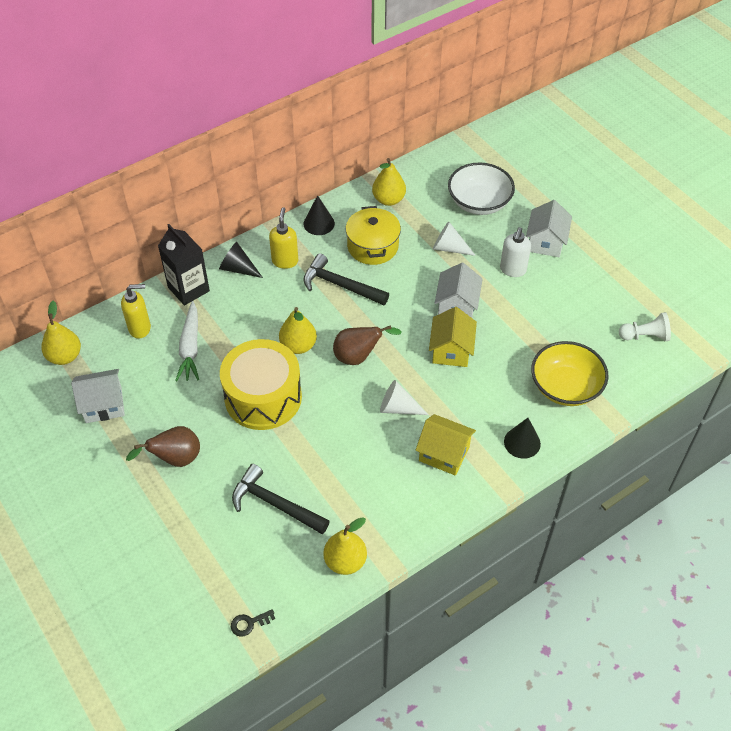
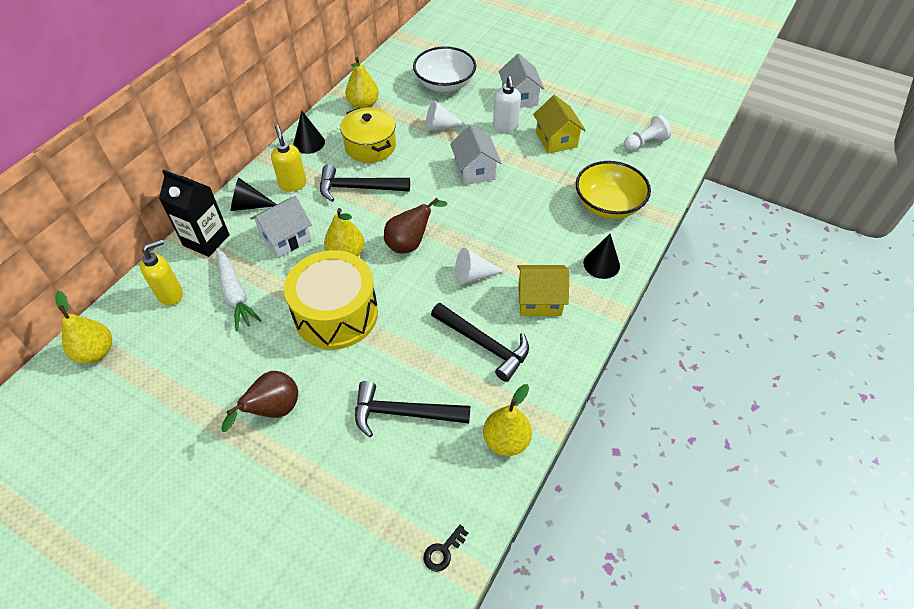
camera: 25 degrees left, 0 degrees up
white house [71,369,125,423] -> white house moved to [250,196,312,258]
yellow house [429,307,477,367] -> yellow house moved to [533,95,586,154]
none -> black hammer [431,303,529,382]

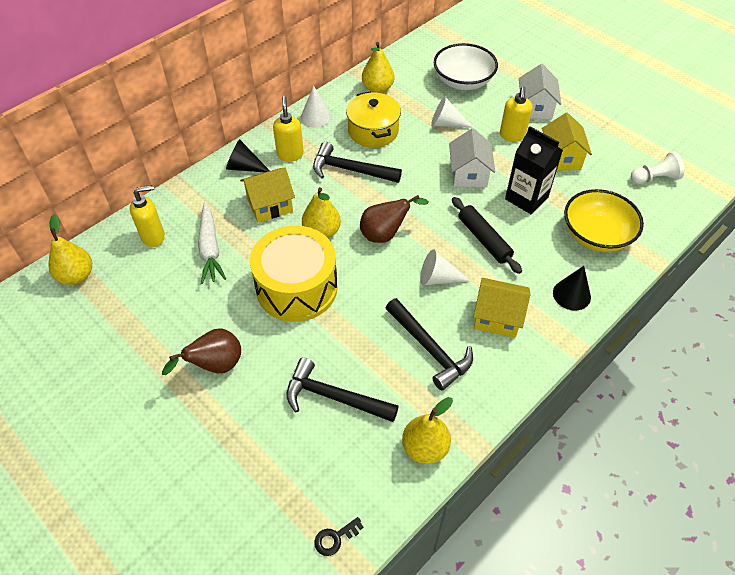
camera: 15 degrees right, 0 degrees up
black carton [159,170,230,257] -> black carton moved to [505,126,563,214]
white house [250,196,312,258] -> yellow house [240,167,295,222]
black cone [293,111,325,154] -> white cone [301,85,331,128]
white soap dispenser [493,76,521,133] -> yellow soap dispenser [500,86,533,142]
none -> black rolling pin [452,197,522,274]

